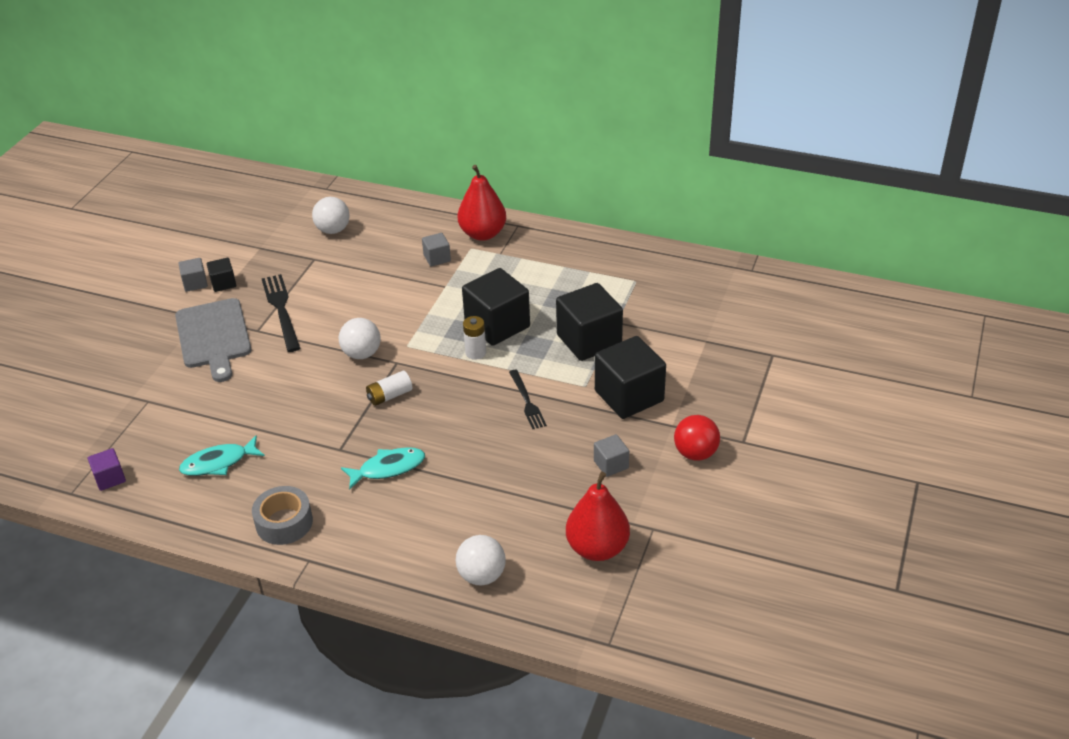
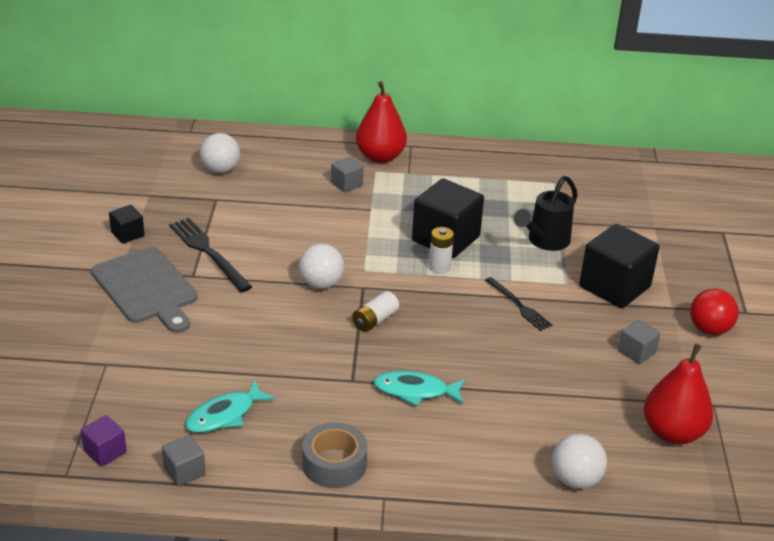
camera: 20 degrees left, 5 degrees down
grey cube [178,258,208,292] -> grey cube moved to [162,435,206,487]
turquoise fish [341,447,425,490] -> turquoise fish turned 135 degrees counterclockwise [373,371,465,406]
black cube [556,283,623,361] -> black watering can [514,176,577,251]

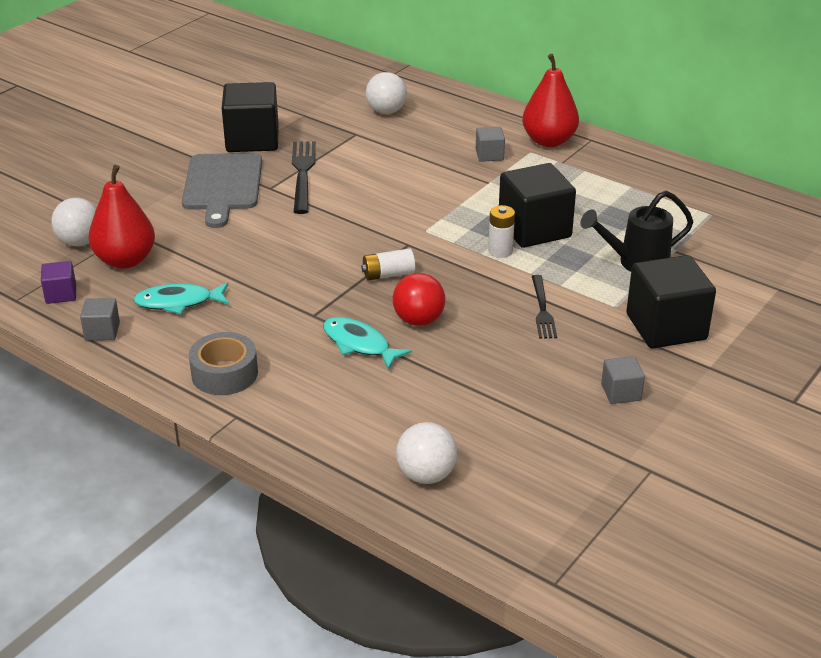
camera: 35 degrees right, 0 degrees up
black cube [109,205,145,244] -> black cube [222,82,279,152], size x2.05
white ball [299,243,344,289] -> white ball moved to [52,198,96,246]
red pear [644,344,714,444] -> red pear moved to [88,165,155,269]
red ball [690,289,739,335] -> red ball moved to [393,273,445,326]

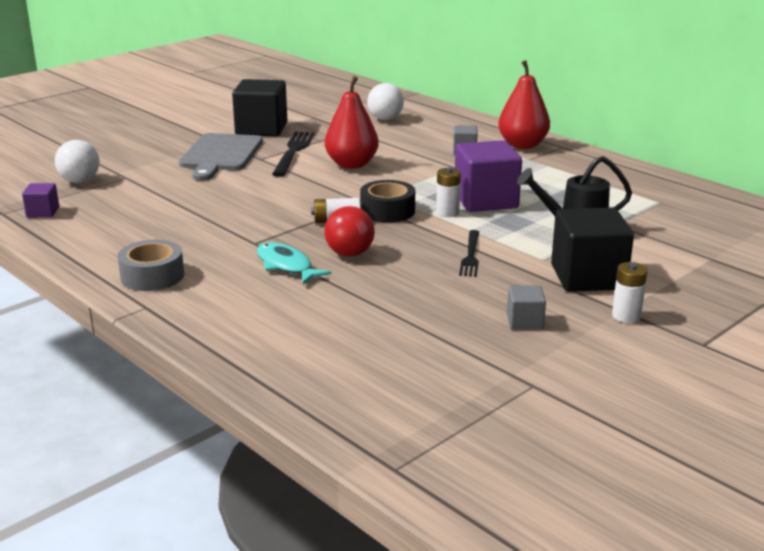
camera: 10 degrees right, 10 degrees down
grey cube [80,298,120,341] -> none
red pear [88,165,155,269] -> red pear moved to [325,76,379,169]
turquoise fish [133,283,229,314] -> none
white ball [396,422,458,484] -> none
black cube [499,163,576,248] -> purple cube [455,140,522,212]
none -> black tape [360,180,415,223]
none -> white battery [612,262,647,323]

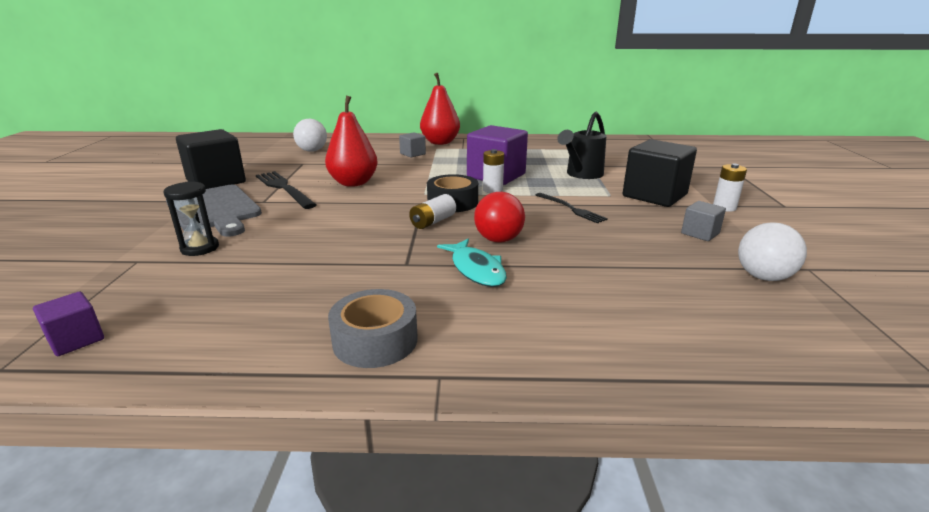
camera: 45 degrees left, 0 degrees up
white ball [55,140,100,183] -> white ball moved to [738,222,807,281]
turquoise fish [257,243,331,284] -> turquoise fish turned 120 degrees counterclockwise [437,239,507,287]
none -> black hourglass [163,182,219,256]

